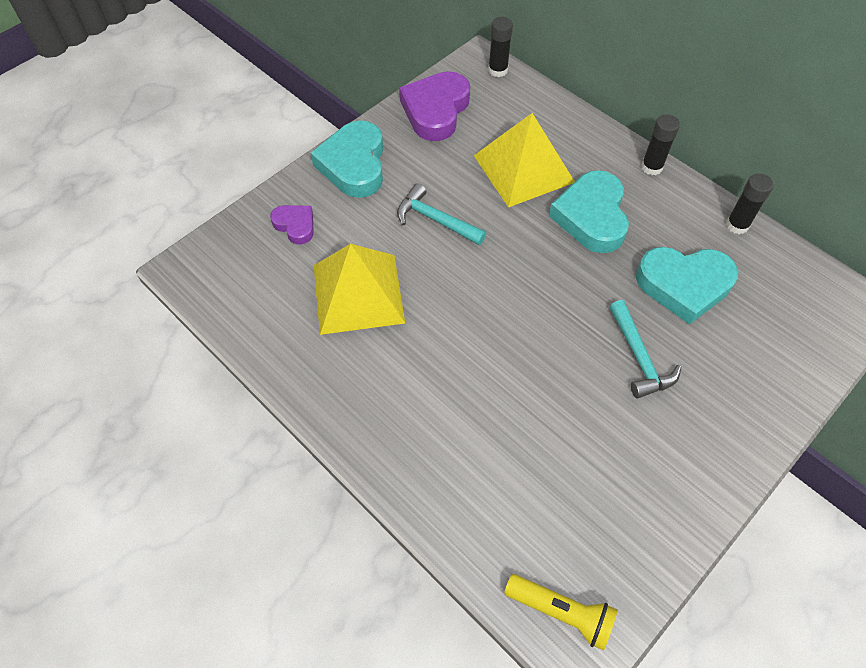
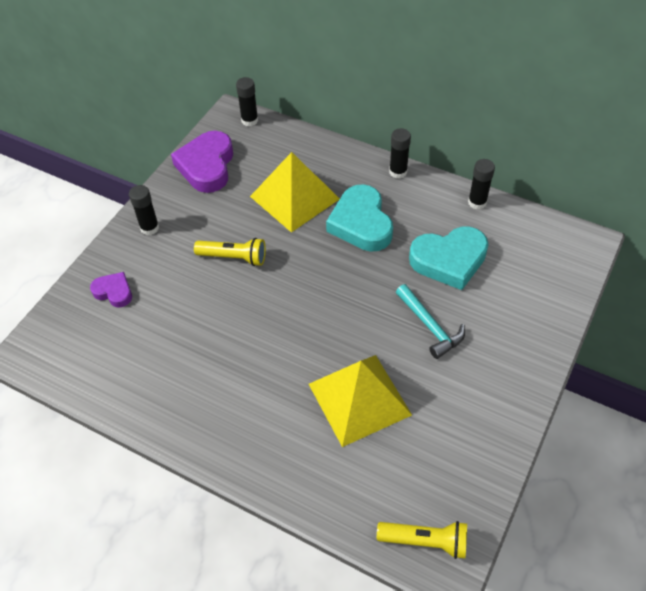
camera: 15 degrees left, 5 degrees down
turquoise heart [311,120,383,198] -> black glue stick [129,185,159,235]
yellow pyramid [314,244,405,335] -> yellow pyramid moved to [309,355,412,447]
turquoise hammer [397,183,486,245] -> yellow flashlight [194,238,266,266]

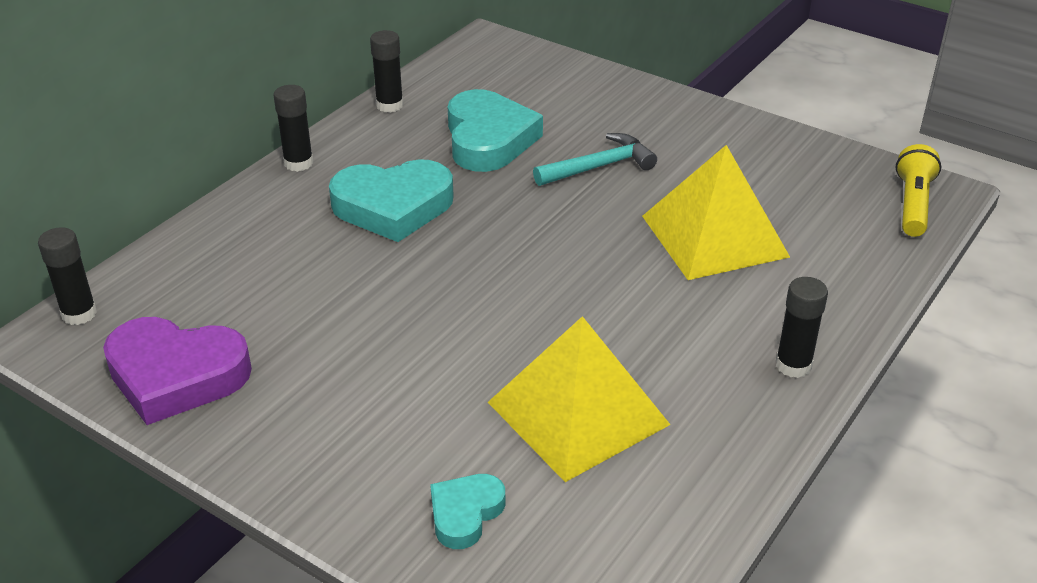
camera: 85 degrees left, 15 degrees down
purple heart [90,272,132,308] -> turquoise heart [430,474,505,549]
black glue stick [129,185,159,235] -> black glue stick moved to [776,277,828,378]
yellow flashlight [194,238,266,266] -> none
yellow pyramid [250,152,340,233] -> yellow pyramid moved to [488,316,670,482]

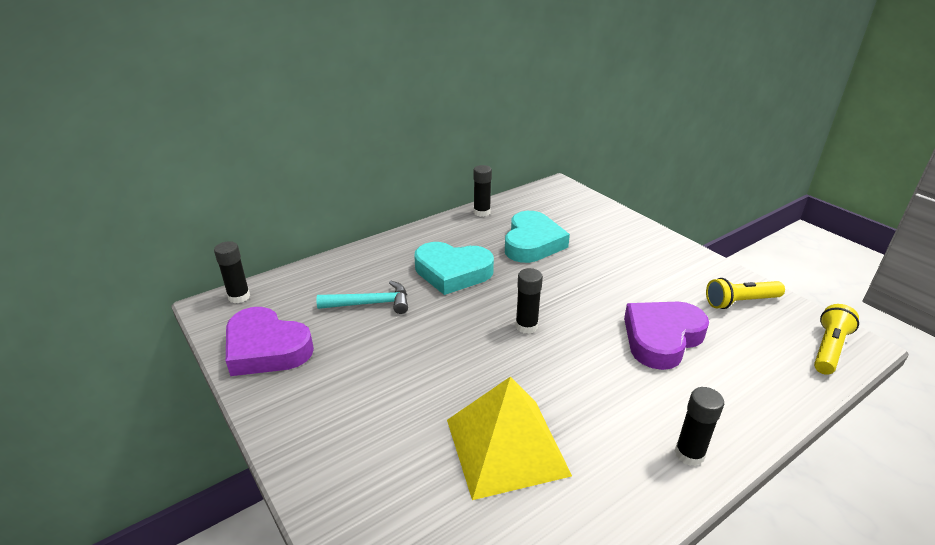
camera: 20 degrees right, 5 degrees down
black glue stick [274,85,313,172] -> black glue stick moved to [515,268,543,334]
turquoise heart [430,474,505,549] -> none
turquoise hammer [533,133,657,186] -> turquoise hammer moved to [317,281,408,314]
yellow pyramid [642,145,790,280] -> purple heart [624,302,709,370]
none -> yellow flashlight [706,278,785,309]

